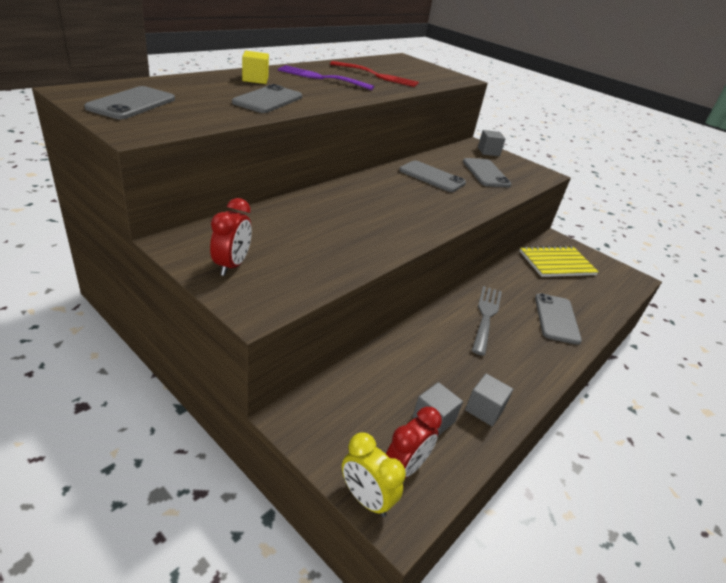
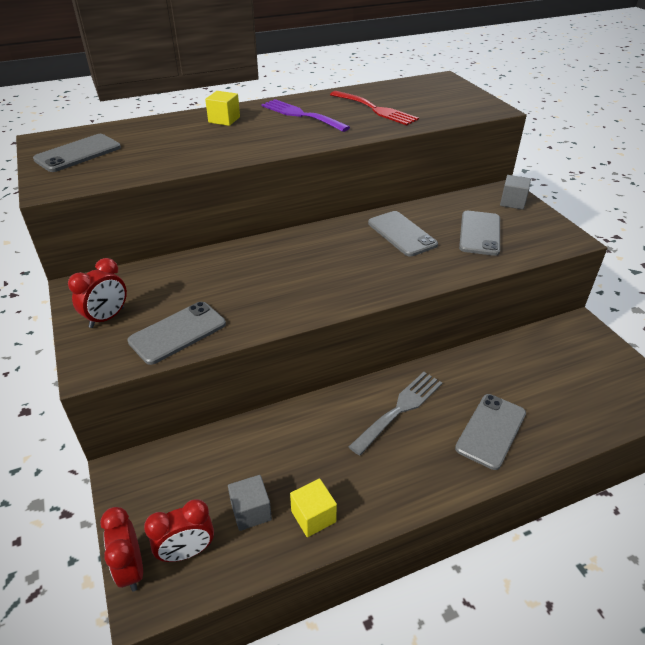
camera: 30 degrees right, 5 degrees up
grey phone [232,84,302,113] -> grey phone moved to [127,302,226,365]
yellow clock [342,432,406,517] -> red clock [100,507,143,592]
grey cube [465,373,513,426] -> yellow cube [290,478,337,537]
yellow notebook [520,246,599,277] -> none

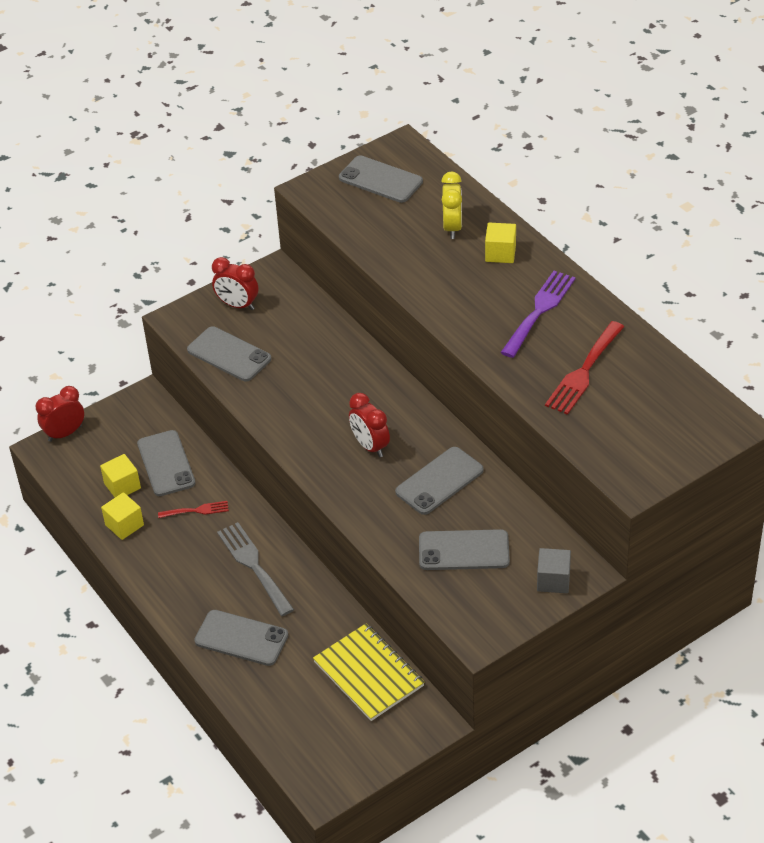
camera: 80 degrees right, 5 degrees up
red clock [144,499,214,562] -> red clock moved to [349,393,390,457]
grey cube [228,475,272,531] -> yellow cube [100,454,141,497]
grey fork [349,372,442,456] -> grey fork turned 150 degrees counterclockwise [217,522,294,616]
none -> grey phone [137,430,196,496]
none -> red fork [158,501,229,518]
none -> yellow notebook [313,624,425,721]
none -> yellow clock [441,171,462,239]

